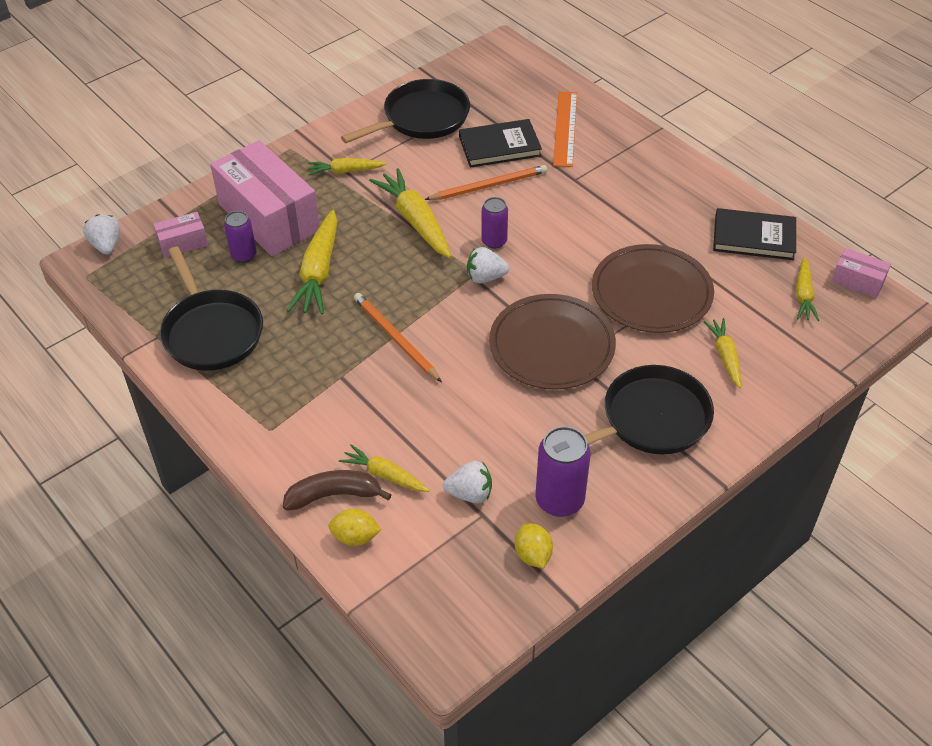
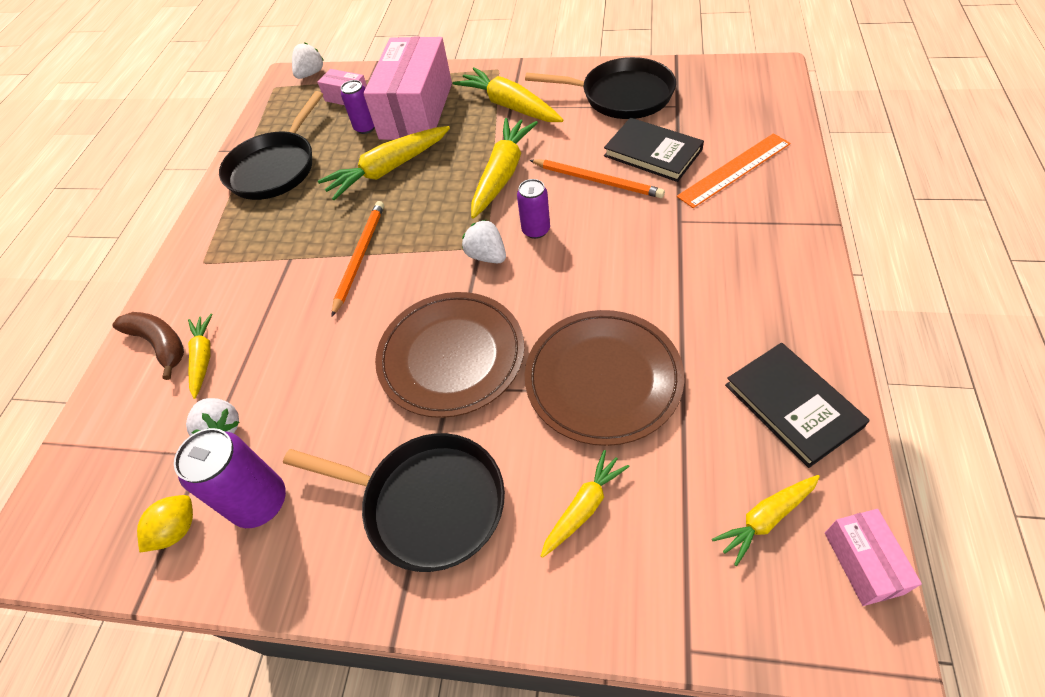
camera: 55 degrees right, 5 degrees up
yellow carrot [308,158,387,175] -> yellow carrot [453,67,563,122], size x1.70
yellow lemon [328,509,382,546] -> none

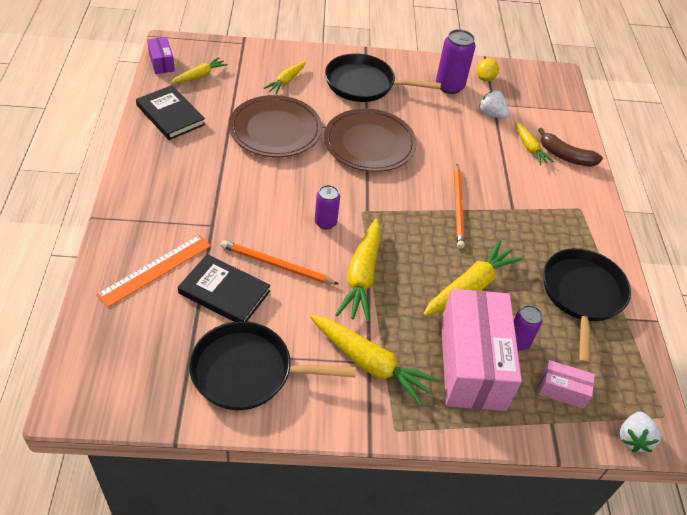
camera: 160 degrees right, 5 degrees down
white strawberry [462,220,506,263] -> none
pink box [825,509,922,606] -> purple box [147,37,175,74]

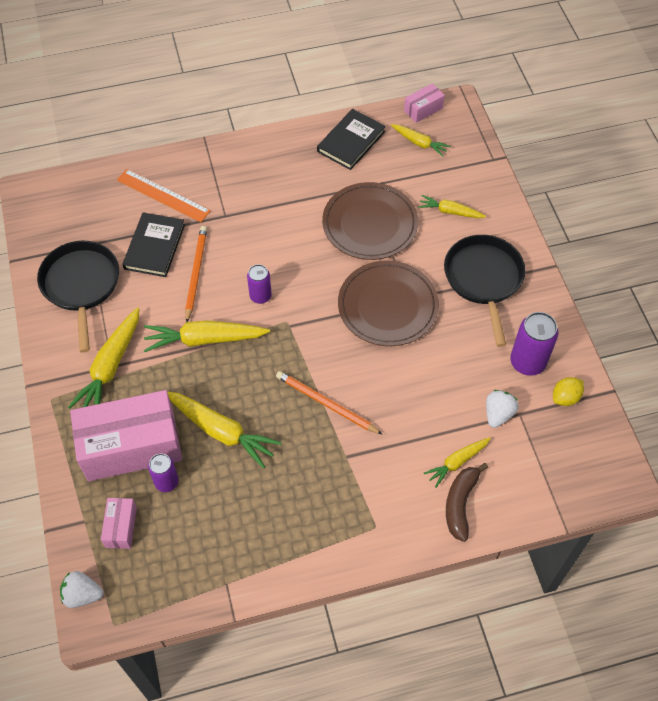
camera: 80 degrees right, 10 degrees up
purple box [147,37,175,74] -> pink box [404,83,445,123]
orange pencil [454,164,465,249] -> orange pencil turned 45 degrees clockwise [276,371,383,435]
yellow lemon [477,58,499,82] -> yellow lemon turned 45 degrees counterclockwise [553,377,584,406]
black pan [543,248,631,365] -> none

